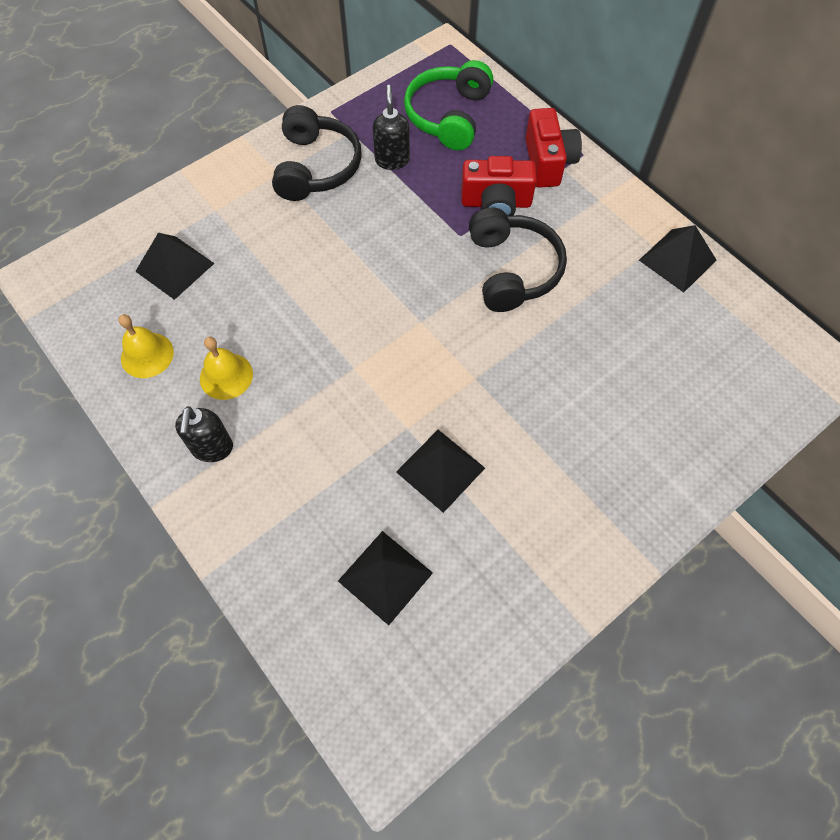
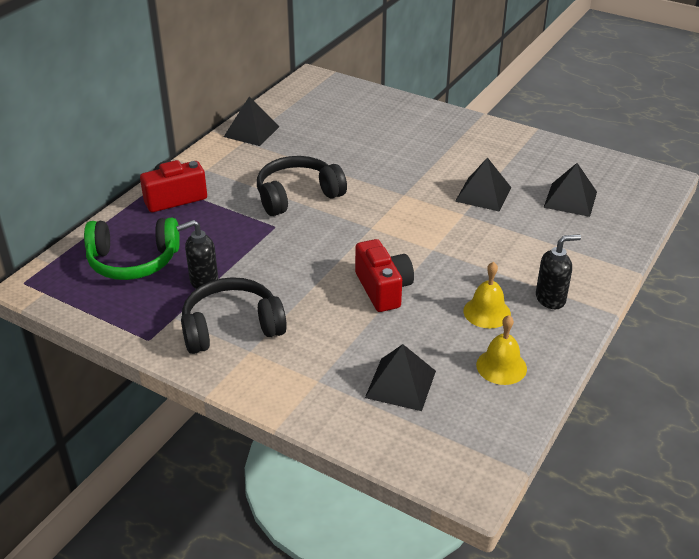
camera: 110 degrees left, 25 degrees down
red camera [461,156,537,216] -> red camera moved to [355,239,414,312]

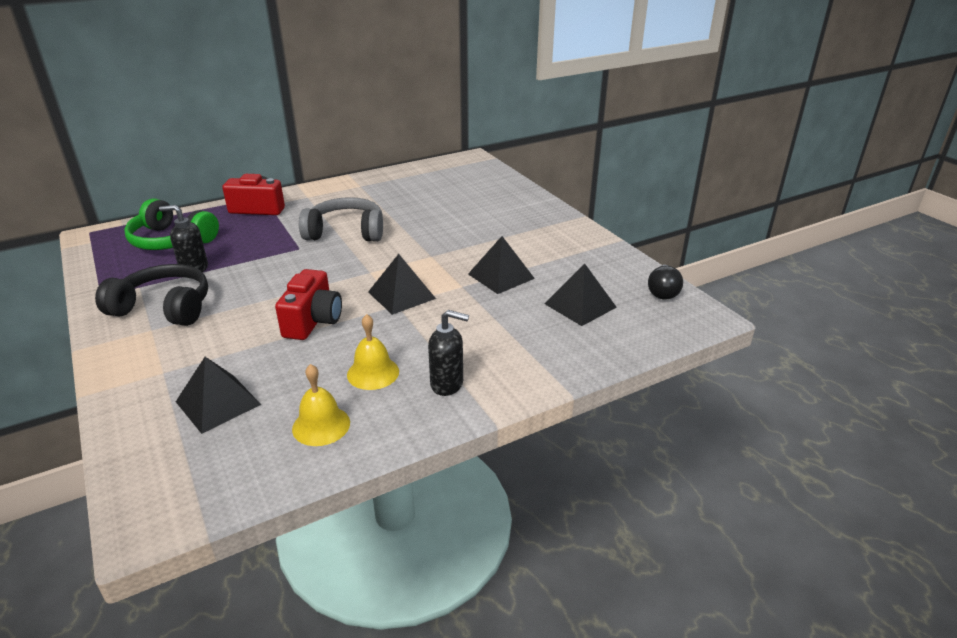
camera: 30 degrees right, 5 degrees down
black pyramid [224,97,280,146] -> black pyramid moved to [368,254,436,315]
black headphones [257,156,347,216] -> grey headphones [299,197,383,242]
none -> black light bulb [648,265,683,300]

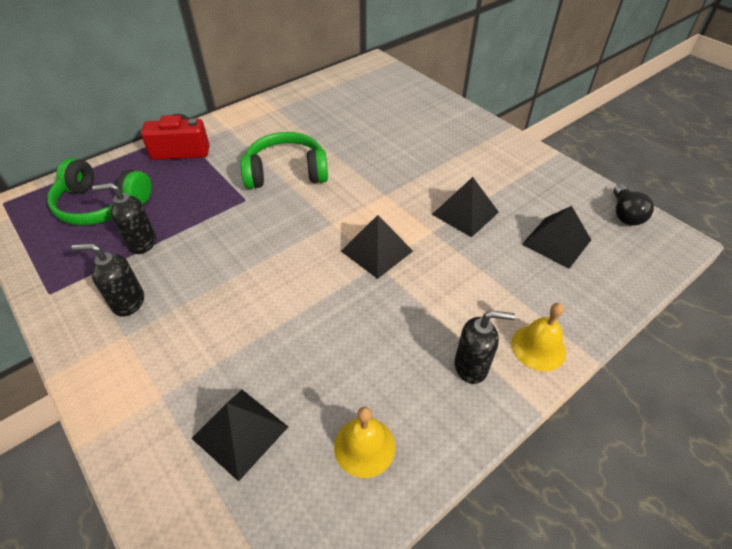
camera: 10 degrees left, 15 degrees up
black headphones [95,264,208,326] -> black soap dispenser [71,243,144,317]
red camera [275,269,342,340] -> none
grey headphones [299,197,383,242] -> green headphones [241,132,328,189]
yellow bell [347,314,399,390] -> yellow bell moved to [511,303,566,371]

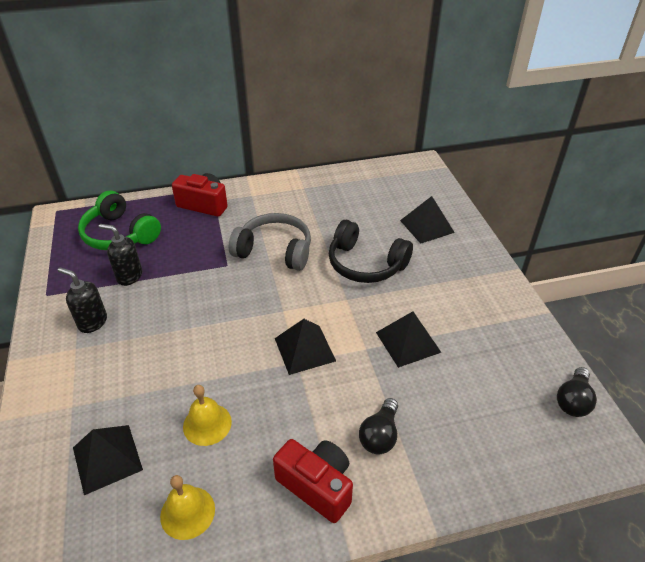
camera: 25 degrees right, 5 degrees down
green headphones [241,132,328,189] -> grey headphones [229,213,311,271]
black soap dispenser [455,310,515,384] -> red camera [273,439,353,523]
yellow bell [511,303,566,371] -> yellow bell moved to [183,385,232,446]
black pyramid [522,206,591,269] -> black pyramid moved to [400,196,455,244]
none -> black headphones [329,220,413,283]
none -> black light bulb [359,398,398,455]

